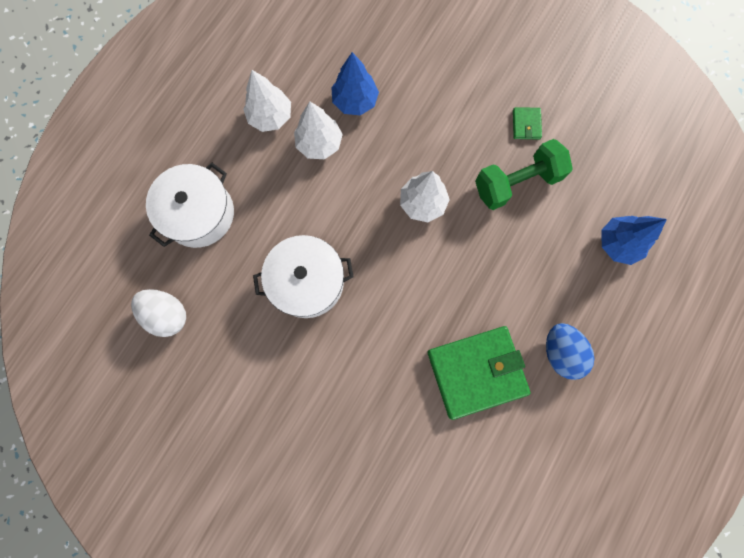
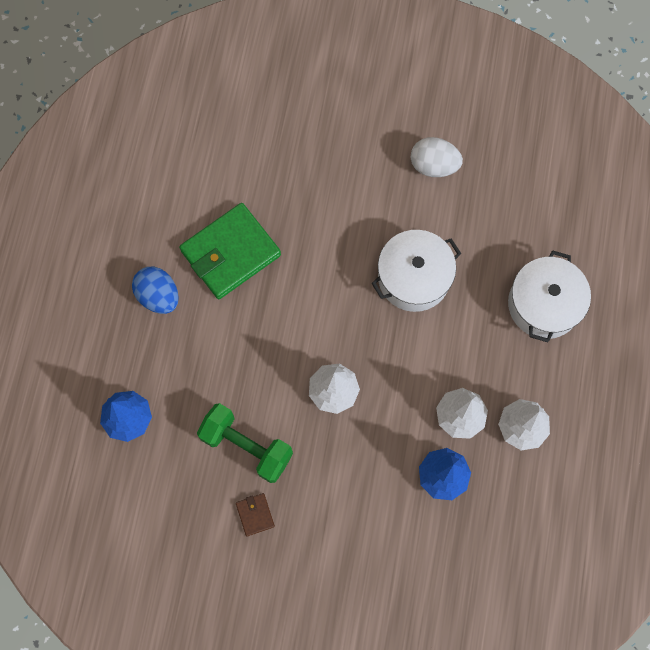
camera: 160 degrees right, 5 degrees down
white egg [131,289,186,337] -> white egg moved to [411,137,463,177]
green dumbbell [475,139,573,210] -> green dumbbell turned 75 degrees clockwise [197,403,293,483]
green wallet [513,107,542,139] -> brown wallet [236,493,275,536]

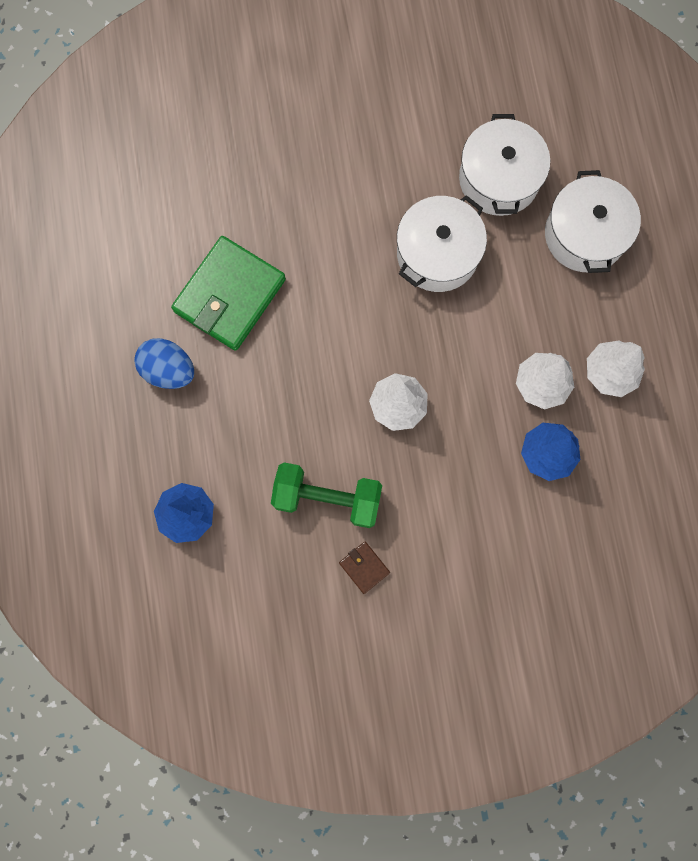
camera: 20 degrees left, 5 degrees up
white egg [411,137,463,177] -> none
none -> white pot [459,114,550,216]

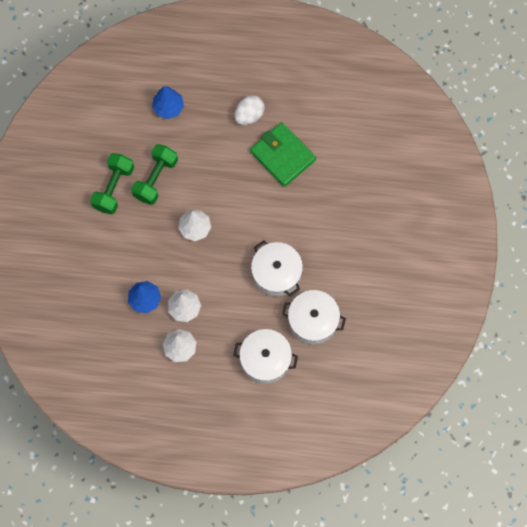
camera: 105 degrees right, 5 degrees down
blue egg [134,338,194,389] -> white egg [234,95,265,125]
brown wallet [339,542,390,594] -> green dumbbell [90,153,134,214]

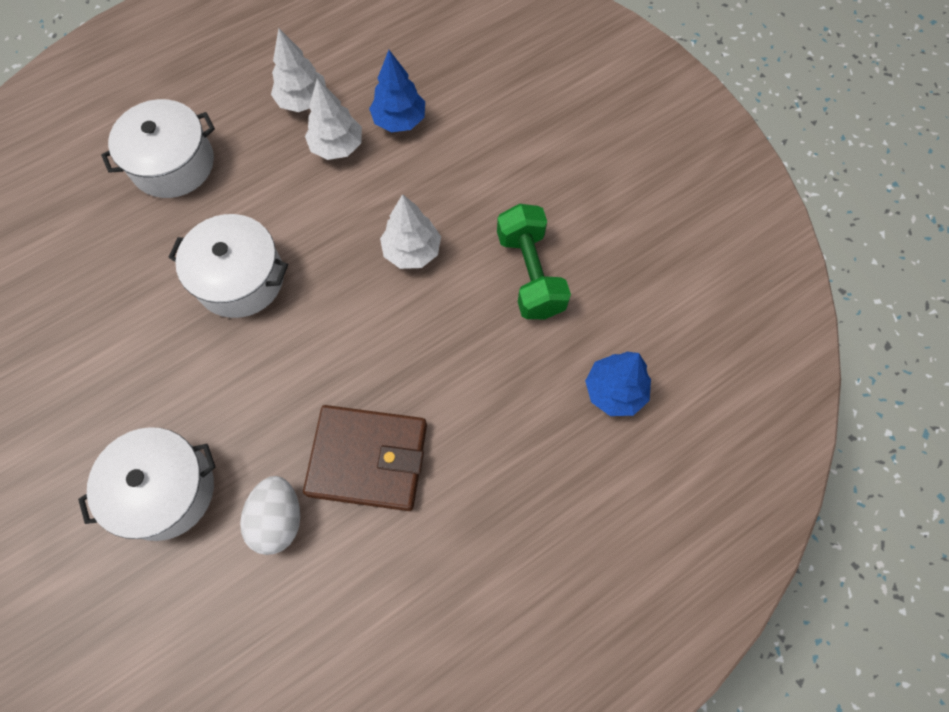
camera: 140 degrees right, 5 degrees down
green dumbbell [90,153,134,214] -> none
white egg [234,95,265,125] -> white egg moved to [240,476,300,555]
green wallet [250,122,316,187] -> brown wallet [303,405,427,511]
white pot [282,290,346,344] -> white pot moved to [78,427,215,541]

